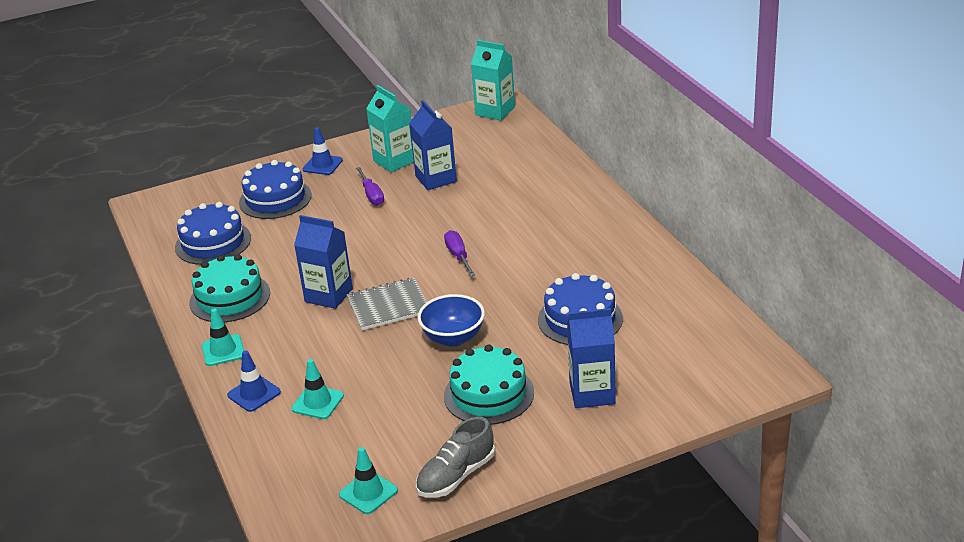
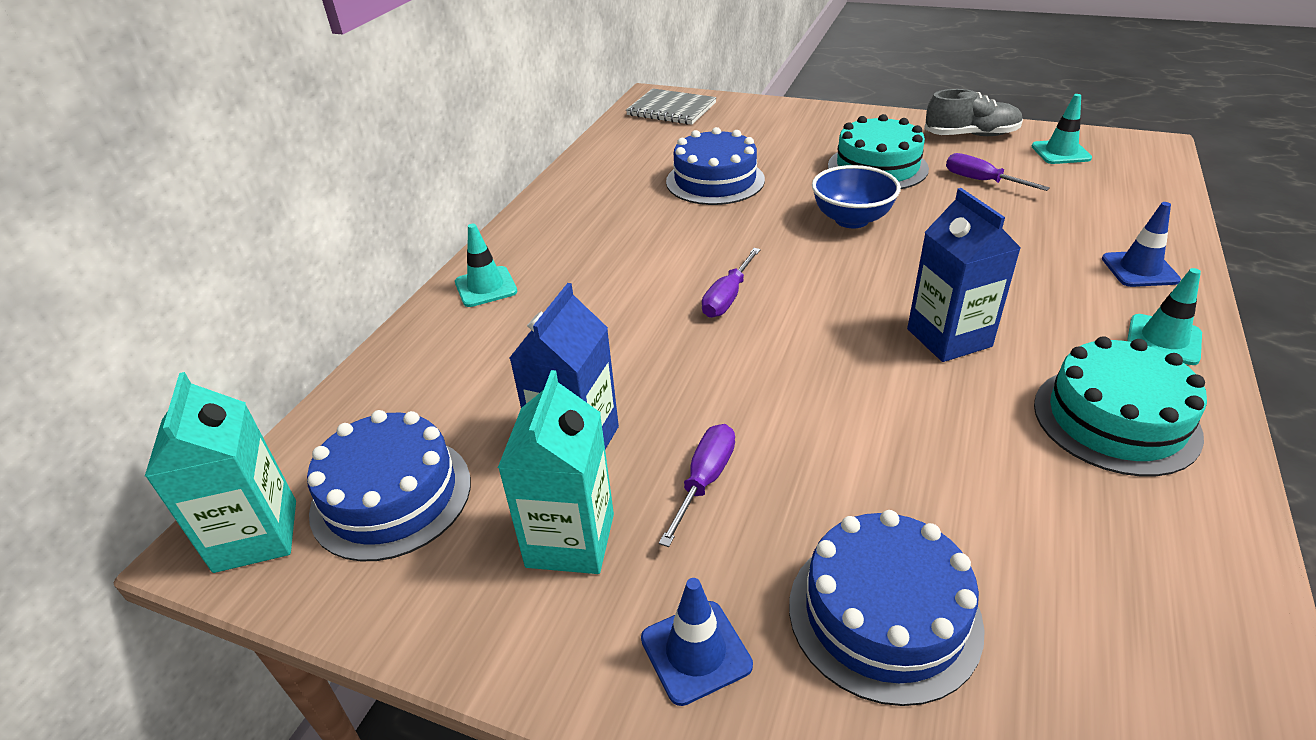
camera: 135 degrees left, 5 degrees up
blue cake [175,202,251,265] -> blue cake moved to [307,410,471,561]
turquoise traffic cone [292,359,344,419] -> turquoise traffic cone moved to [455,224,517,307]
grey notebook [347,278,427,330] -> grey notebook moved to [626,88,717,125]
blue carton [567,308,616,408] -> none
none -> purple screwdriver [946,153,1050,191]

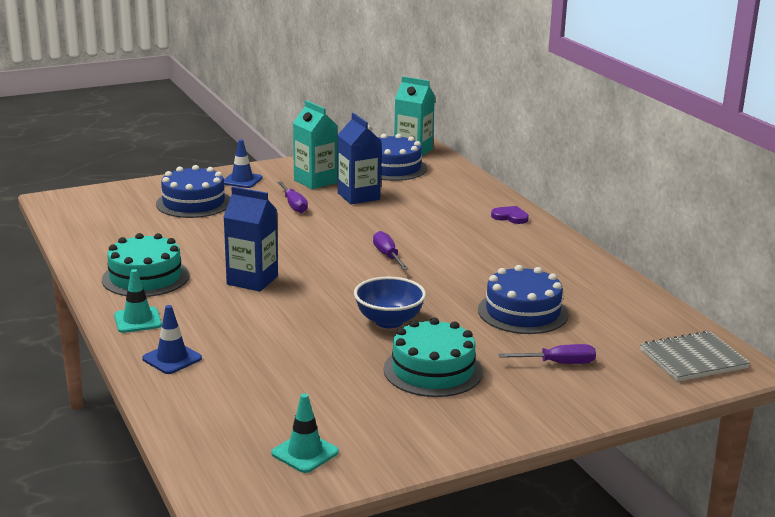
camera: 130 degrees right, 15 degrees down
turquoise traffic cone [455,224,517,307] -> purple heart [491,206,529,224]
grey shoe [924,89,1023,136] -> none
purple screwdriver [946,153,1050,191] -> purple screwdriver moved to [498,344,596,364]

